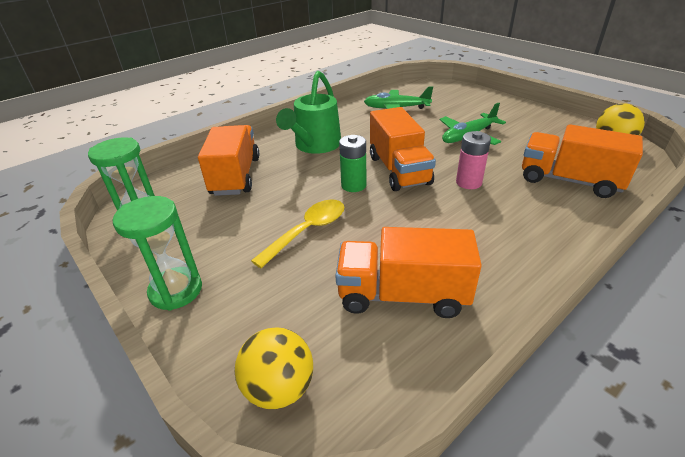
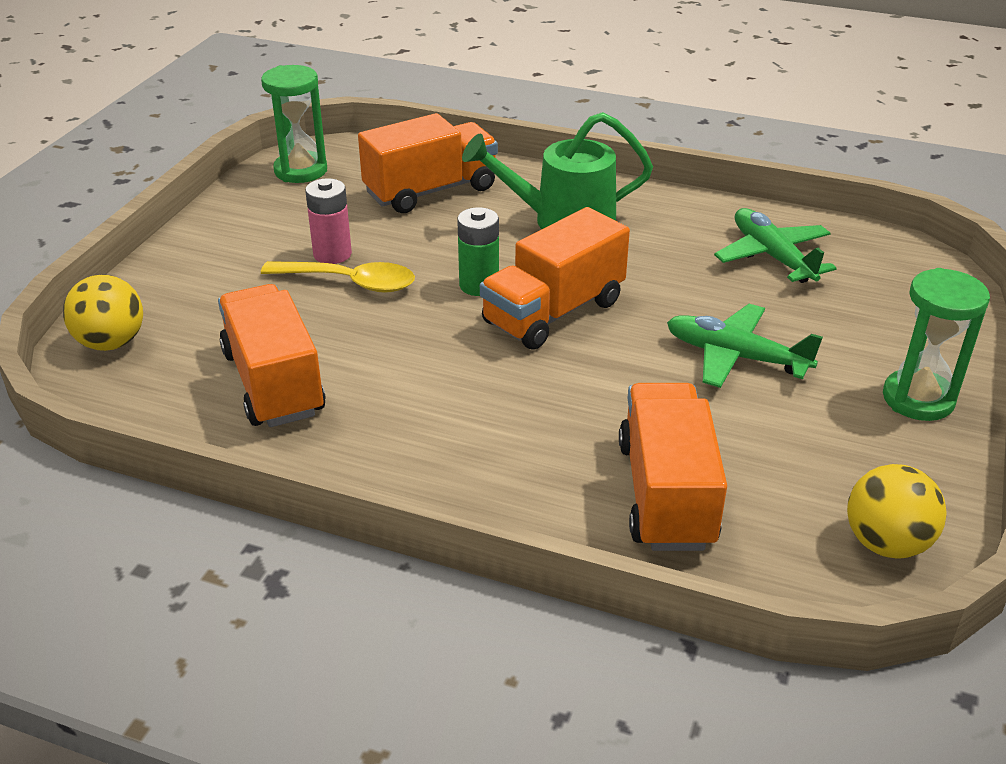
camera: 60 degrees right, 0 degrees up
green hourglass [113,196,202,311] -> green hourglass moved to [883,268,990,421]
pink battery [456,131,491,189] -> pink battery moved to [305,178,352,264]

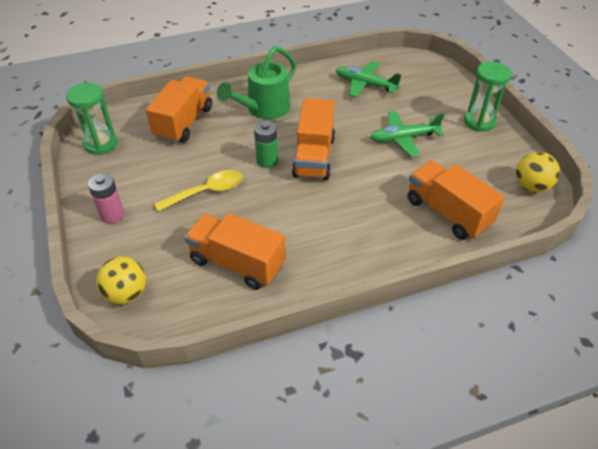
camera: 40 degrees left, 10 degrees up
pink battery [305,178,352,264] -> pink battery moved to [88,173,124,223]

